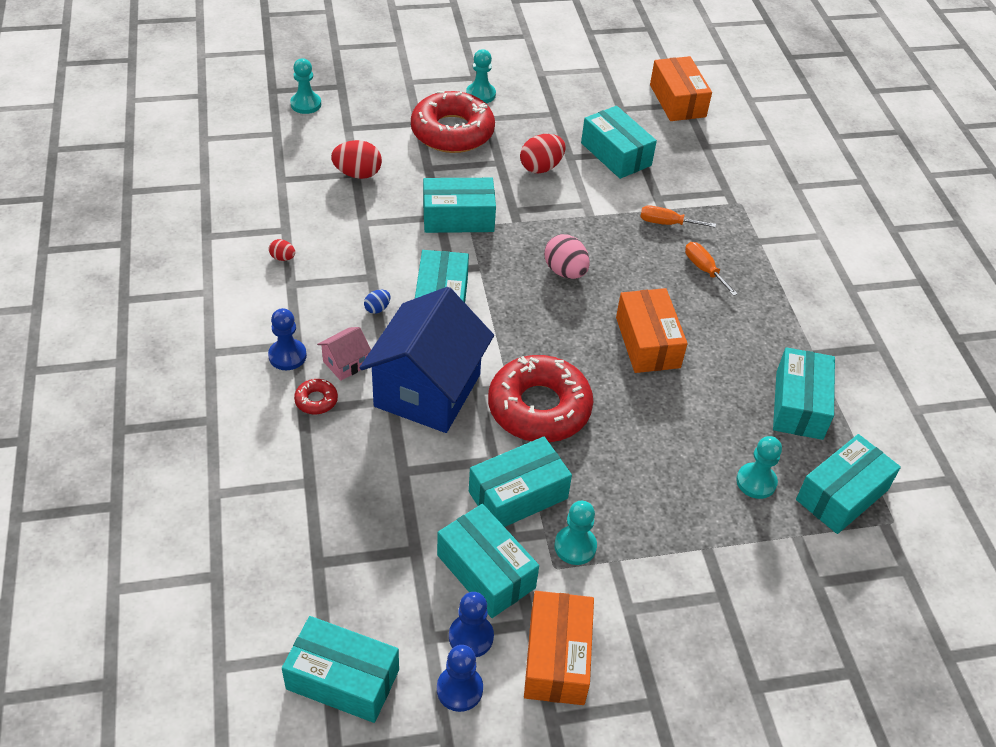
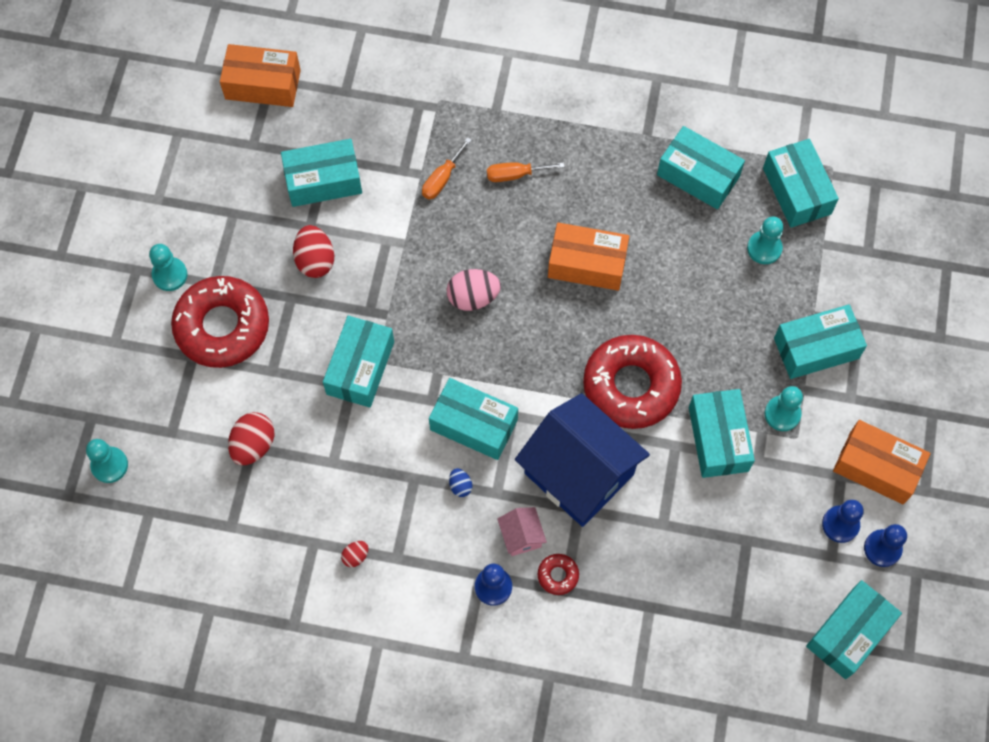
camera: 65 degrees left, 20 degrees up
turquoise box [437,504,539,618] -> turquoise box moved to [774,304,867,379]

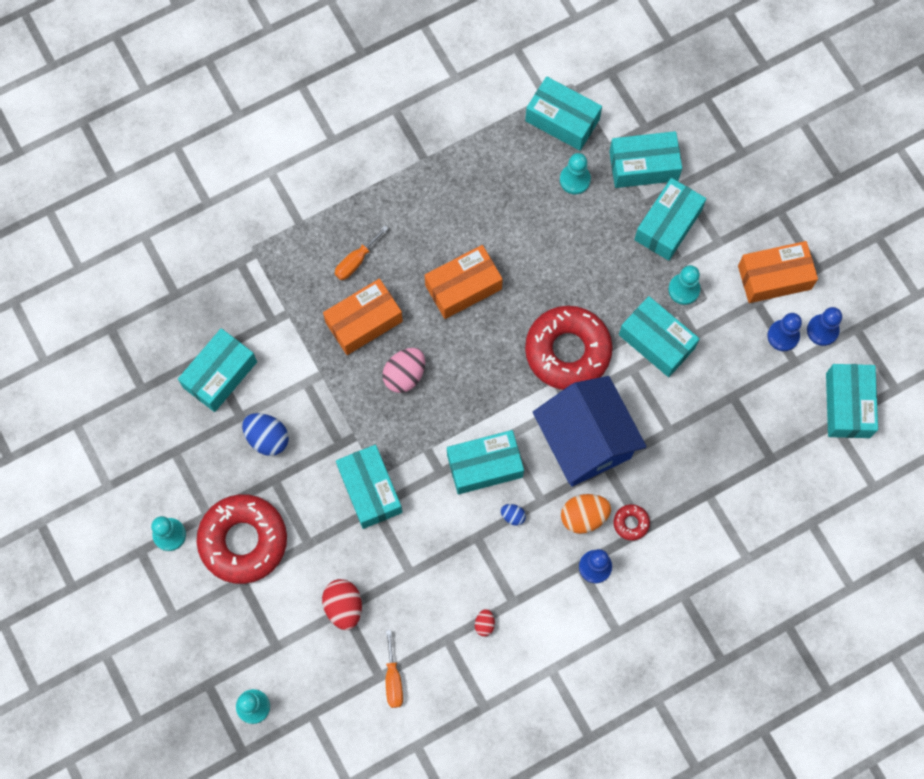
camera: 40 degrees left, 5 degrees up
orange box [220,44,301,107] -> orange box moved to [323,279,403,355]
red egg [293,225,334,278] -> blue egg [242,413,289,456]
orange screwdriver [422,137,472,200] -> orange screwdriver moved to [386,630,403,708]
pink house [497,507,547,556] -> orange egg [561,494,611,534]
blue house [515,393,650,527] -> blue house turned 60 degrees clockwise [533,376,647,487]
turquoise box [657,126,745,209] -> turquoise box moved to [609,131,682,188]

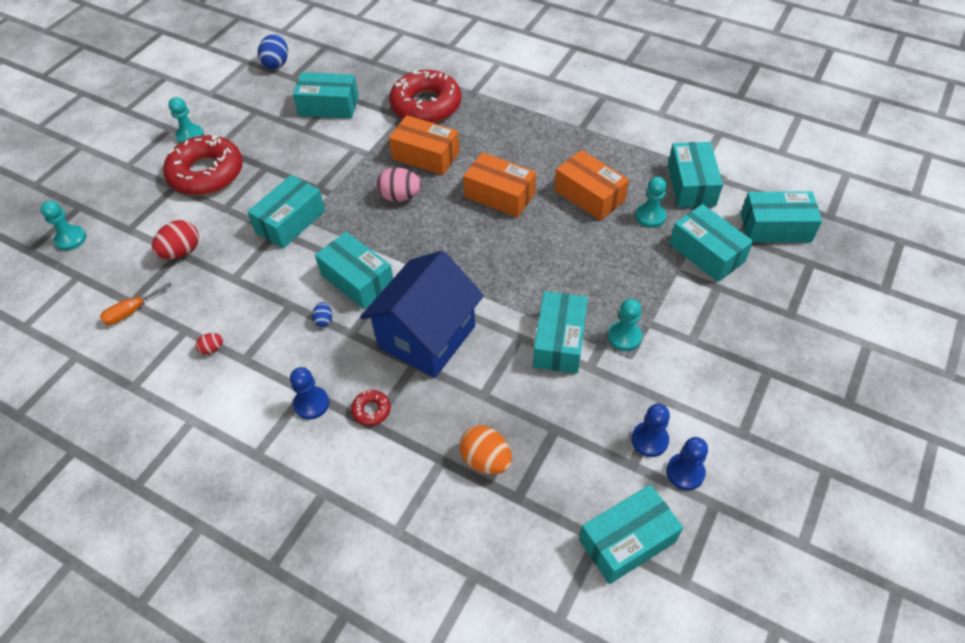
camera: 60 degrees right, 20 degrees down
blue egg [242,413,289,456] -> blue egg moved to [258,34,288,69]
orange screwdriver [335,226,388,280] -> none
red donut [525,306,613,390] -> red donut moved to [389,70,461,123]
orange egg [561,494,611,534] -> orange egg moved to [459,425,512,474]
turquoise box [634,178,706,261] -> turquoise box moved to [741,191,822,243]
orange box [738,241,818,303] -> orange box moved to [555,150,629,221]

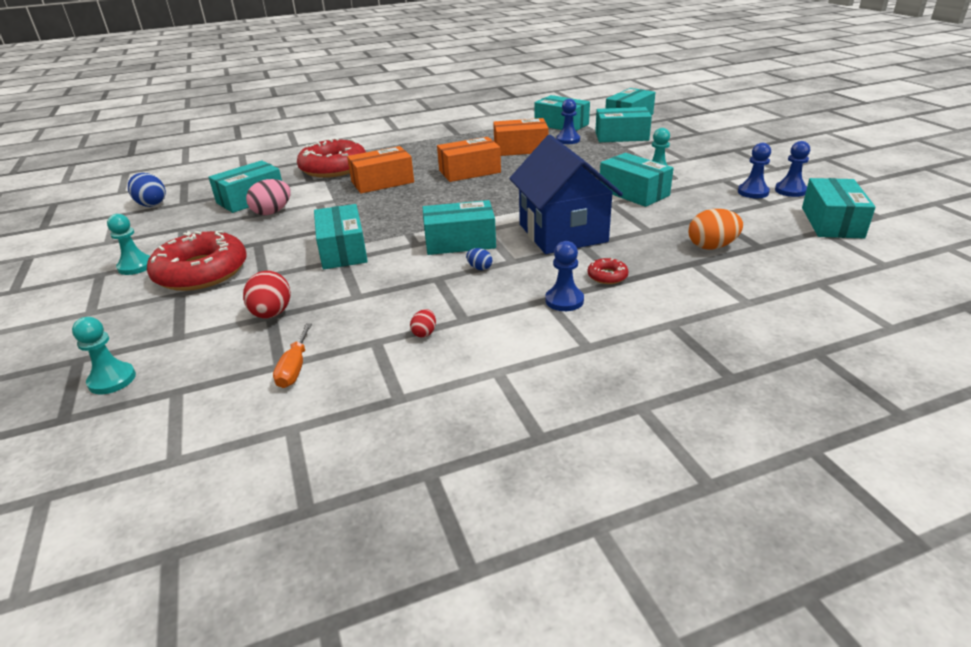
camera: 50 degrees left, 20 degrees down
pink egg [376,167,422,202] -> pink egg moved to [246,179,291,215]
turquoise pawn [635,177,667,228] -> blue pawn [556,99,580,144]

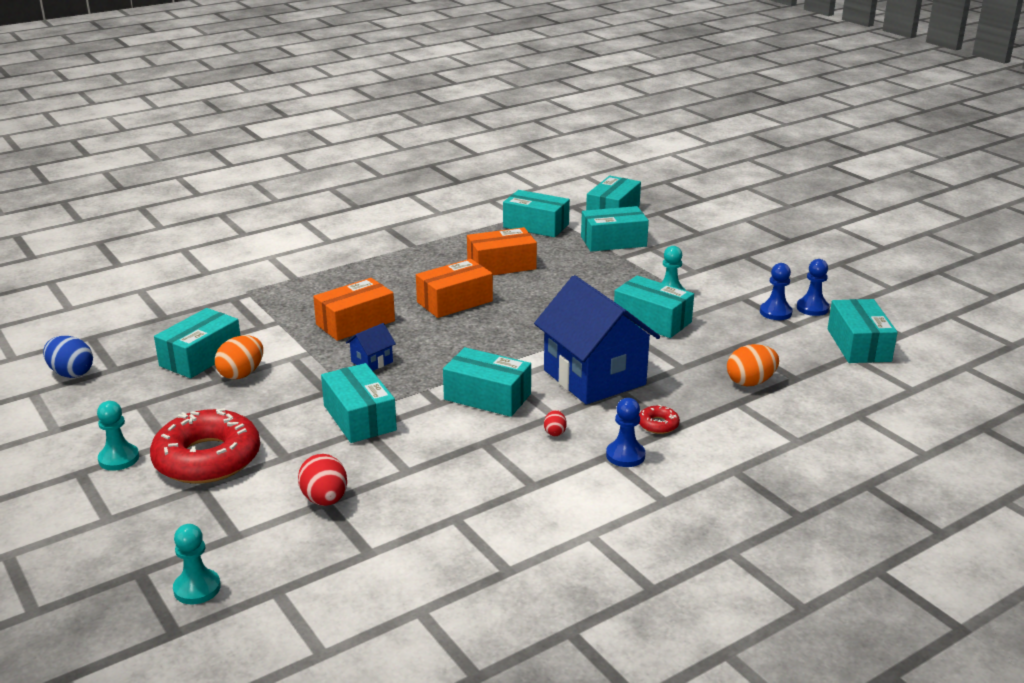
camera: 15 degrees left, 5 degrees down
pink egg [246,179,291,215] -> orange egg [215,335,263,380]
orange screwdriver [273,324,312,388] -> none
red donut [297,138,366,178] -> none
red egg [410,309,436,337] -> red egg moved to [544,410,567,436]
turquoise box [422,200,496,255] -> turquoise box turned 45 degrees clockwise [443,347,531,417]
blue egg [466,248,492,270] -> none
blue pawn [556,99,580,144] -> none
none -> blue house [346,323,396,371]

